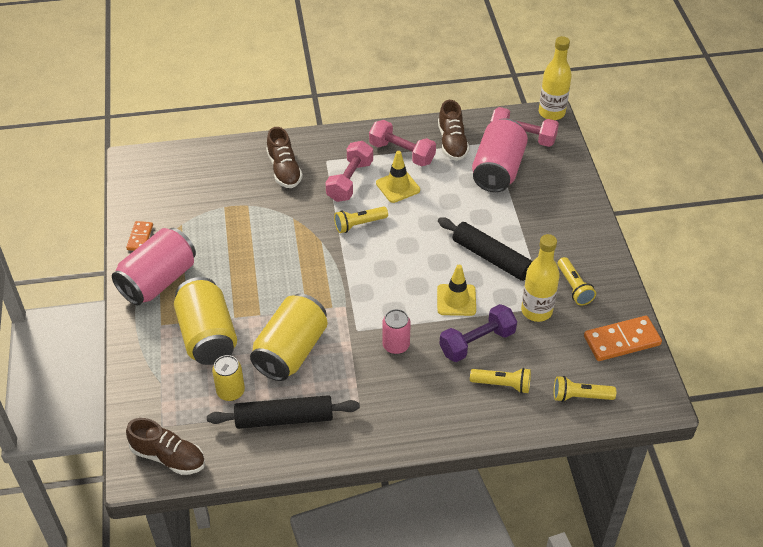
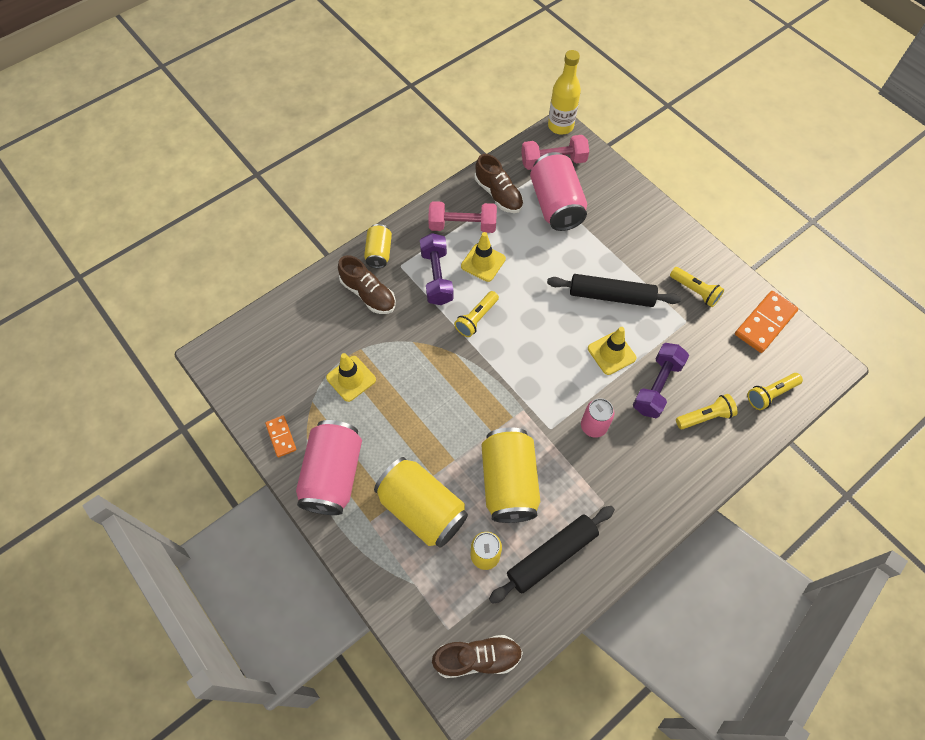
camera: 30 degrees left, 15 degrees up
pink dumbbell [325,141,373,202] -> purple dumbbell [420,233,454,305]
yellow bottle [521,234,560,322] -> none
none -> yellow traffic cone [326,353,376,402]
none -> yellow can [364,224,392,268]

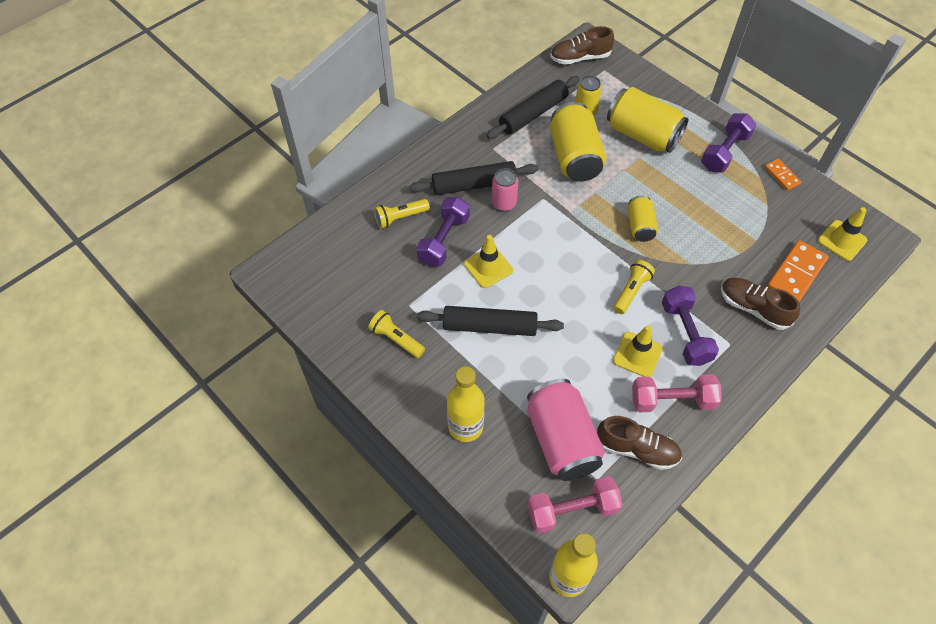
camera: 175 degrees right, 5 degrees down
pink can [296,420,362,515] -> purple dumbbell [701,113,756,173]
yellow traffic cone [326,353,376,402] -> yellow traffic cone moved to [818,207,867,261]
yellow can [364,224,392,268] -> yellow can moved to [627,195,658,242]
brown shoe [475,154,524,213] -> brown shoe turned 150 degrees clockwise [597,416,682,470]
orange domino [735,291,799,353] -> orange domino moved to [767,240,829,302]
yellow flashlight [747,373,803,410] -> none
none -> black rolling pin [409,161,539,195]
none -> yellow bottle [447,366,485,442]

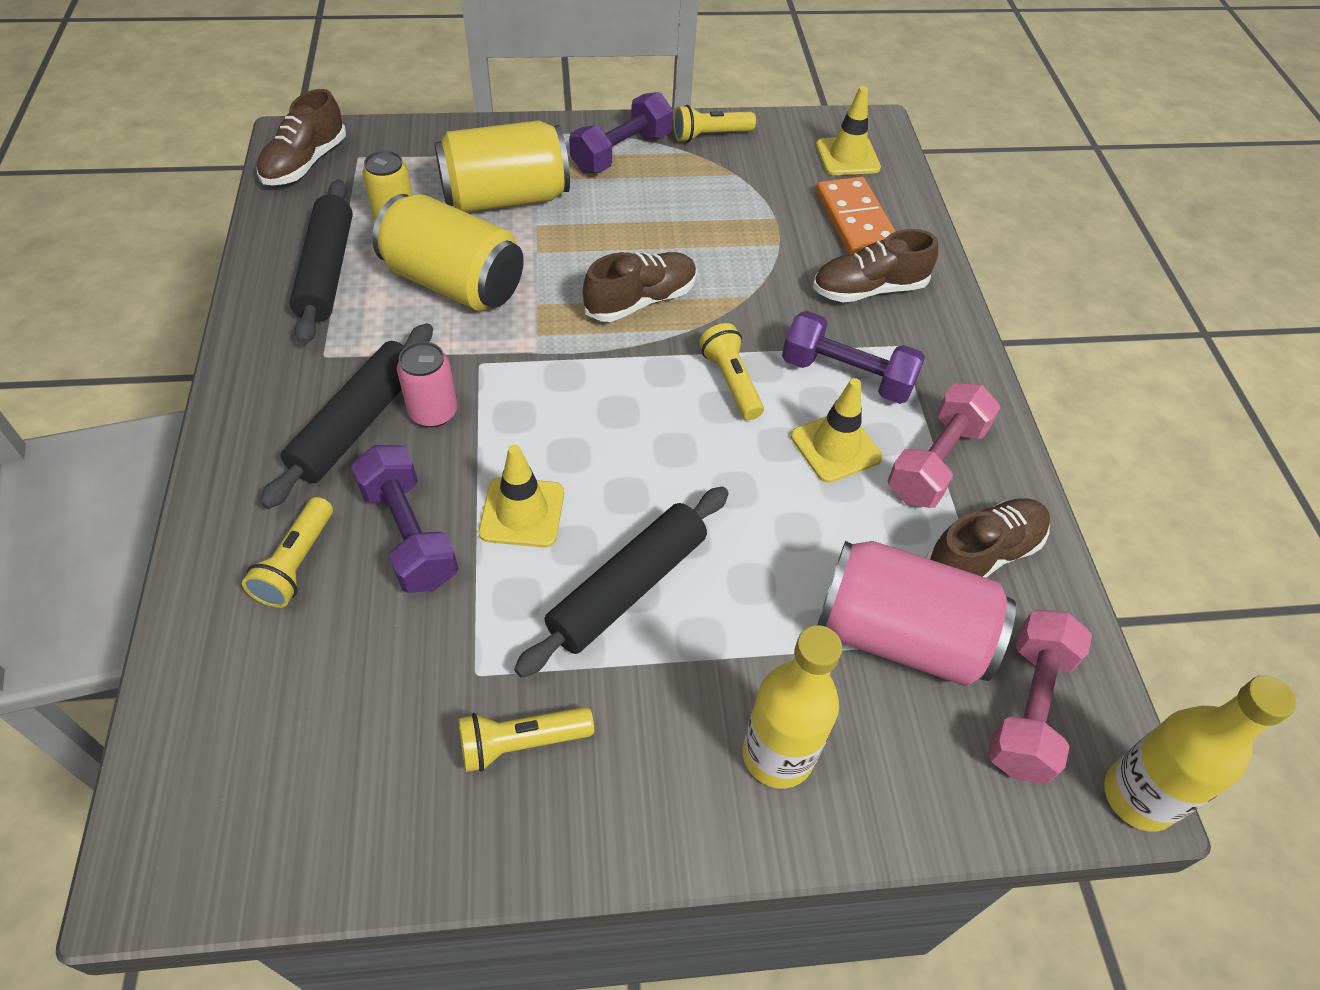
camera: 55 degrees left, 5 degrees down
yellow can [627,195,658,242] -> brown shoe [583,252,697,322]
purple dumbbell [701,113,756,173] -> purple dumbbell turned 60 degrees clockwise [569,92,673,174]
orange domino [764,158,802,191] -> yellow flashlight [673,105,756,142]

